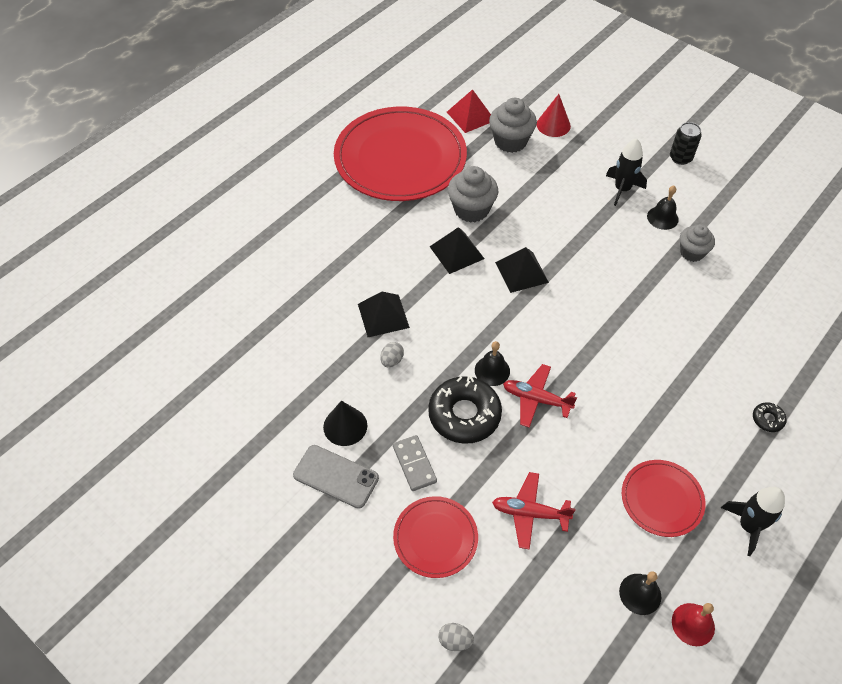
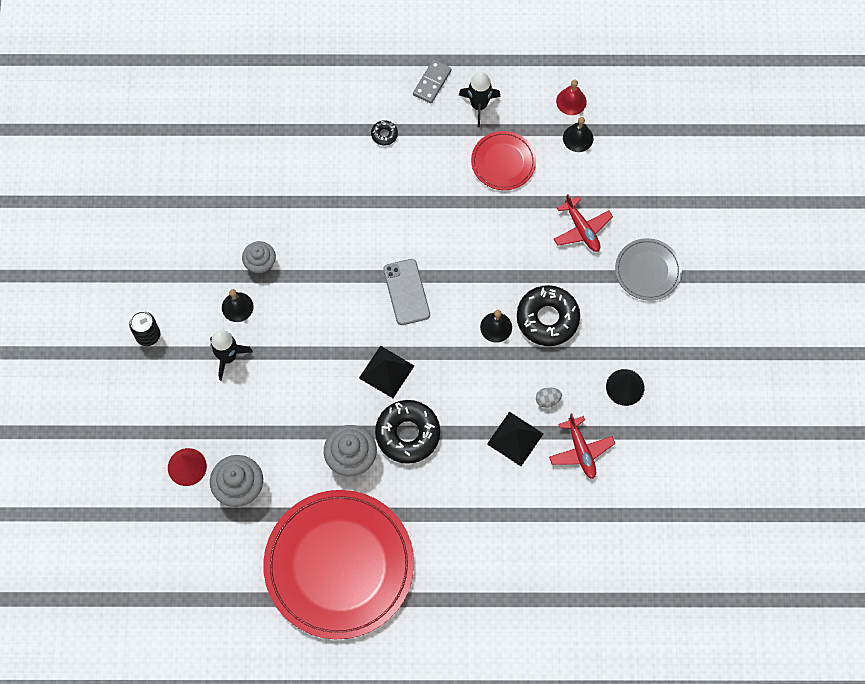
camera: 130 degrees left, 15 degrees up
grey phone [293,445,379,509] -> grey phone moved to [383,259,430,325]
grey domino [393,435,437,491] -> grey domino moved to [413,60,452,104]
red plate [393,496,478,578] -> grey plate [615,238,682,301]
black pyramid [429,227,484,274] -> black donut [375,400,440,464]
grey egg [438,623,474,651] -> none
red pyramid [447,89,491,133] -> none
red plane [503,364,577,428] -> red plane moved to [549,413,615,479]

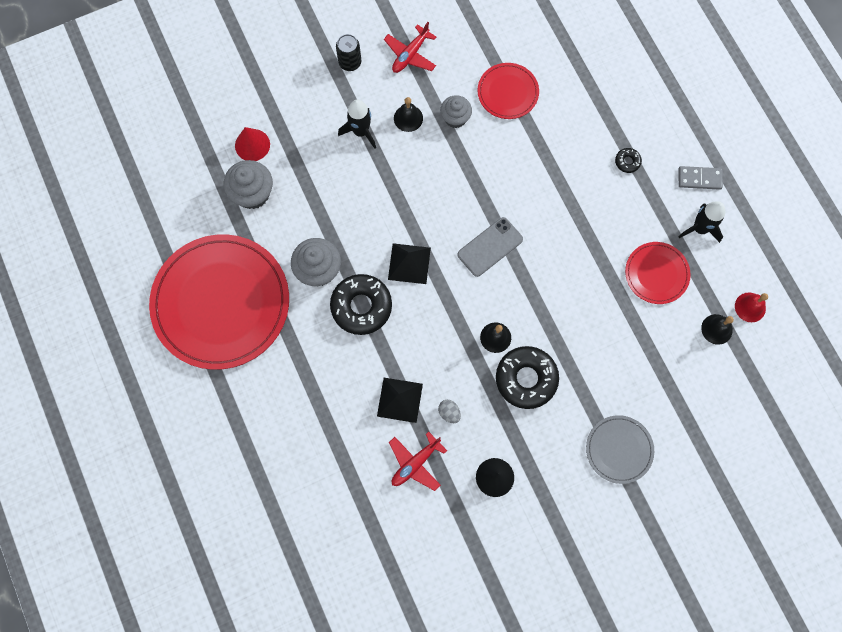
camera: 65 degrees right, 5 degrees up
red plane [554,194,613,252] -> red plane moved to [384,22,436,73]
none -> red plate [478,63,539,119]

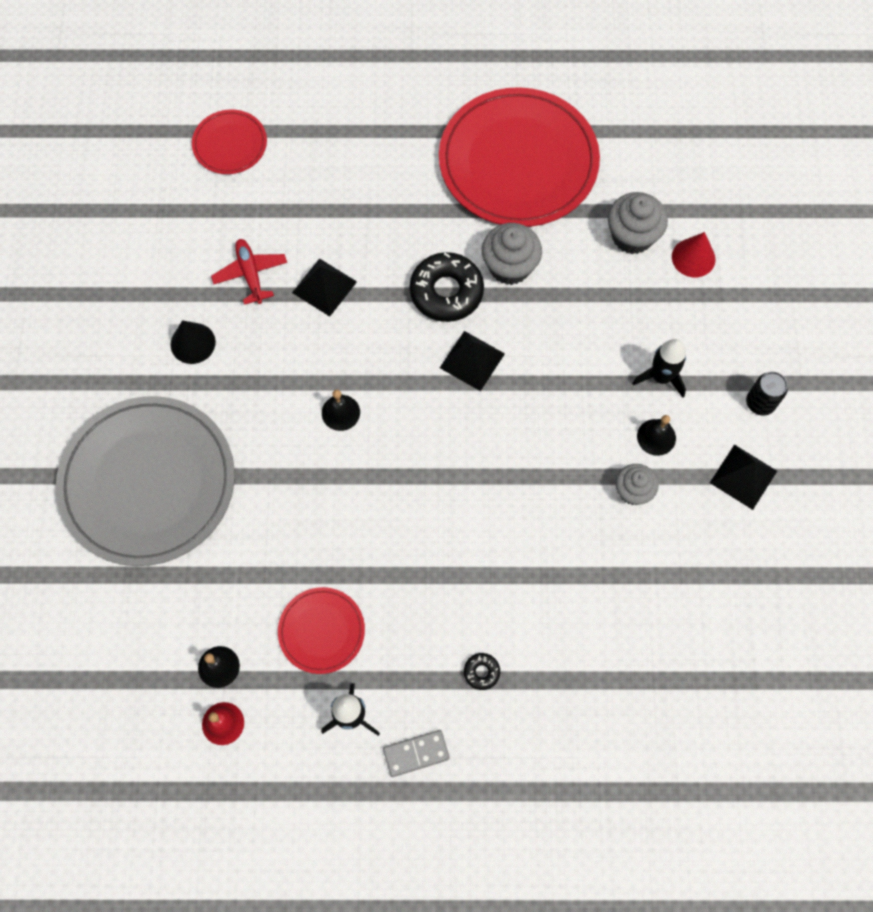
camera: 115 degrees right, 5 degrees down
red plane [384,22,436,73] -> black pyramid [710,444,777,510]
grey egg [438,400,461,423] -> none
grey phone [457,217,523,277] -> none
red plate [478,63,539,119] -> red plate moved to [192,110,267,174]
black donut [496,346,559,409] -> none
grey plate [586,415,654,484] -> grey plate [56,396,235,566], size x2.12
grey domino [679,166,723,190] -> grey domino turned 45 degrees clockwise [383,730,450,777]

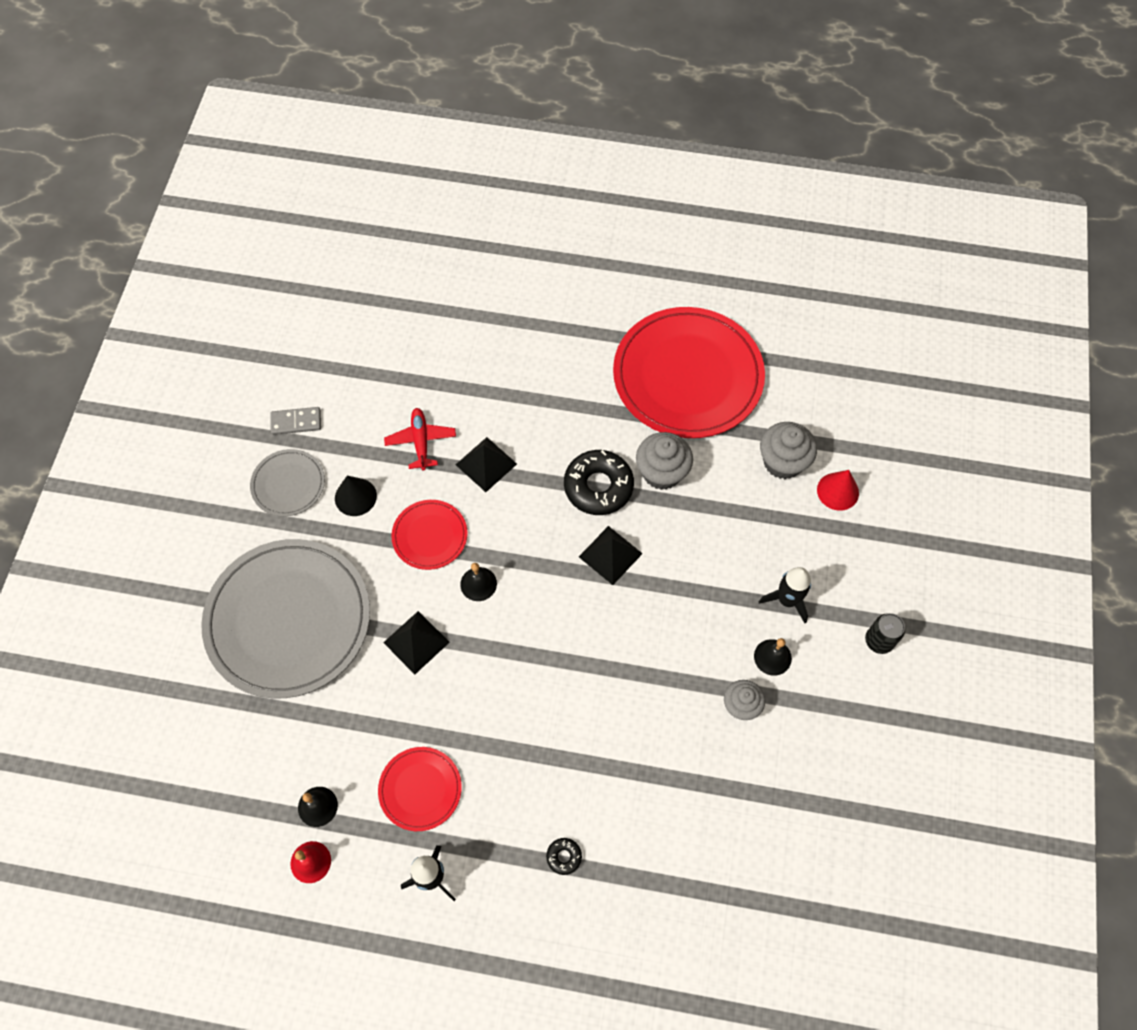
camera: 10 degrees right, 5 degrees down
red plate [192,110,267,174] -> red plate moved to [391,500,468,570]
grey domino [383,730,450,777] -> grey domino moved to [270,407,321,435]
black pyramid [710,444,777,510] -> black pyramid moved to [383,611,450,674]
none -> grey plate [250,449,325,517]

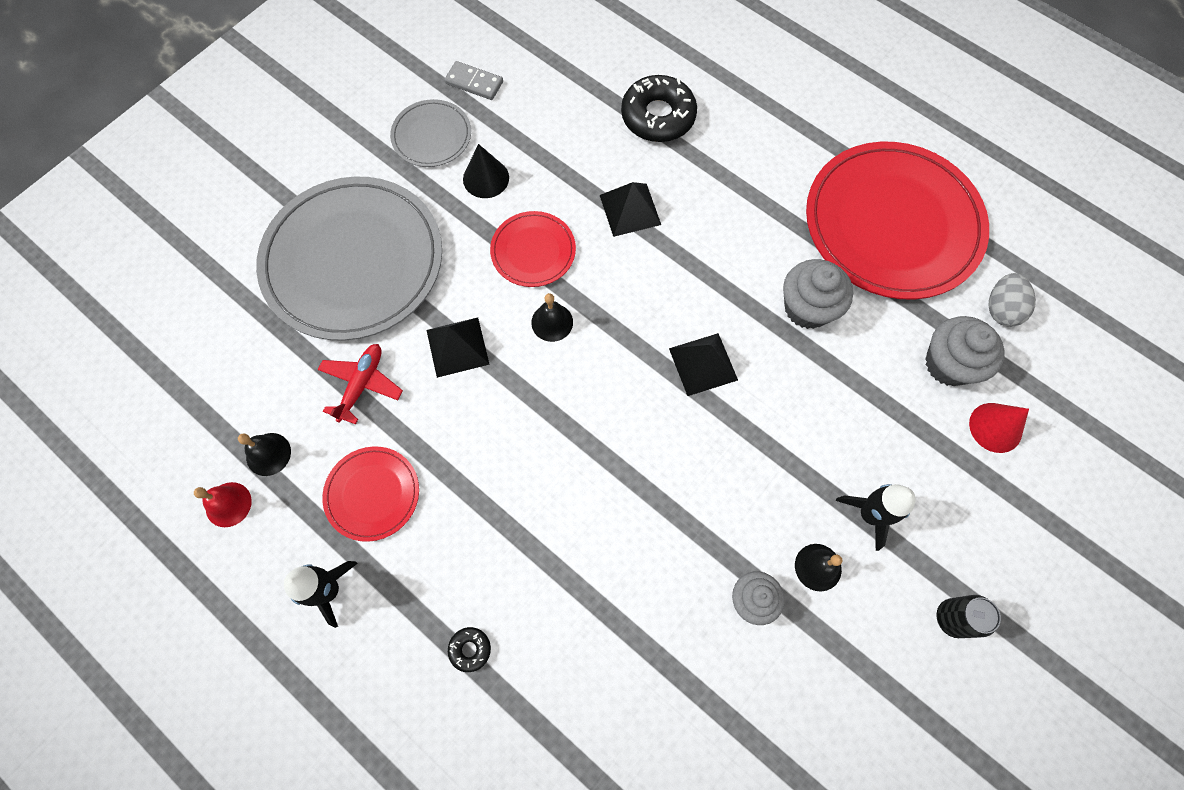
camera: 30 degrees right, 5 degrees up
red plane [384,408,456,471] -> red plane moved to [318,344,403,425]
black donut [564,450,634,515] -> black donut moved to [621,75,697,142]
none -> grey egg [988,273,1036,327]

